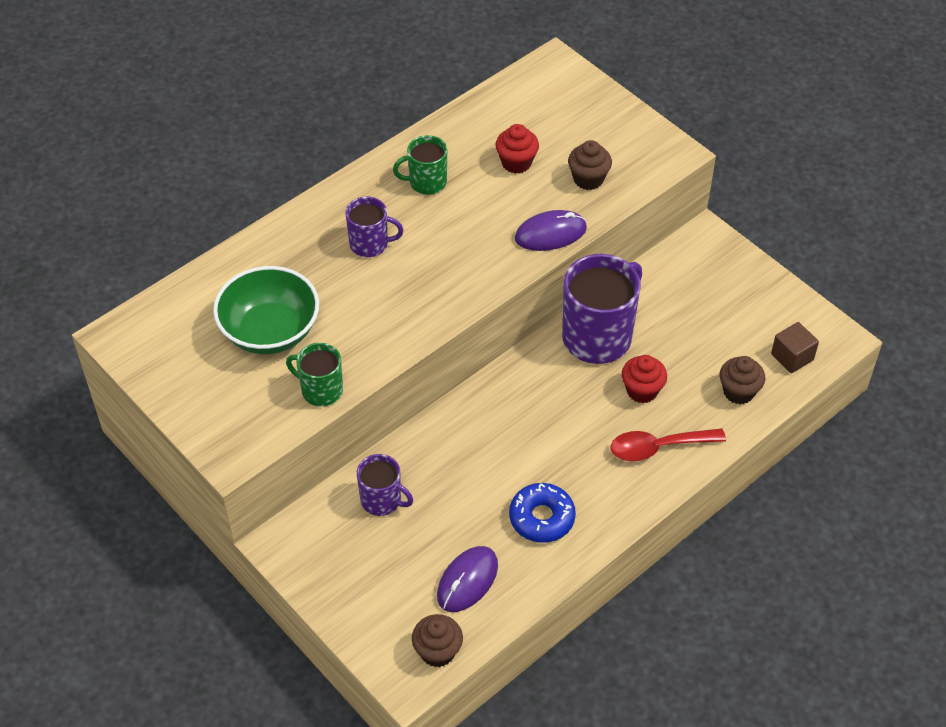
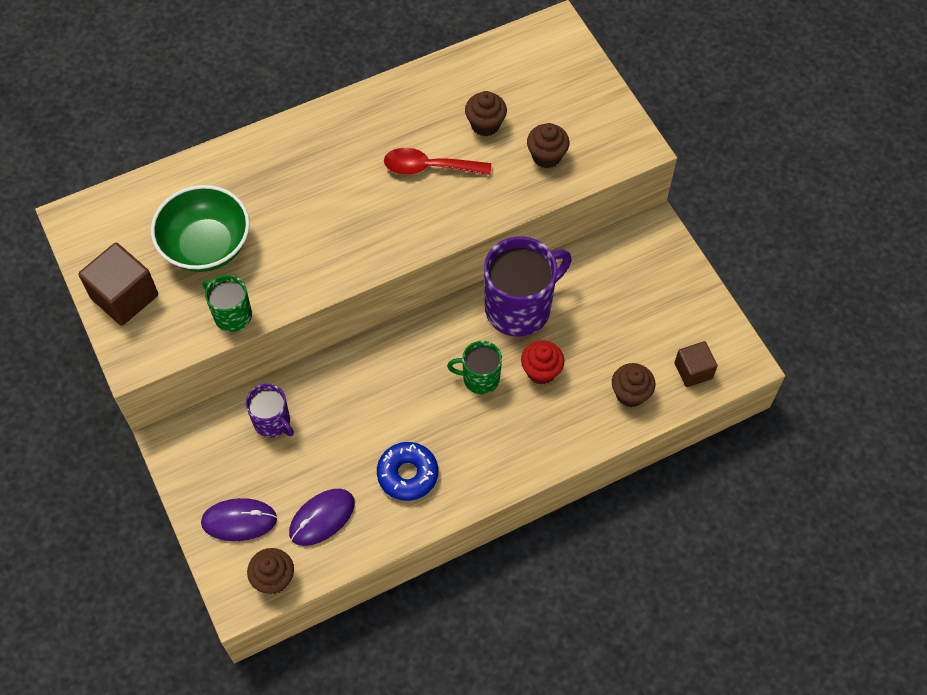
camera: 15 degrees right, 10 degrees up
purple mug [345,197,403,257] -> none
green mug [393,135,447,195] -> green mug moved to [447,341,502,394]
red cupcake [495,124,539,174] -> brown cupcake [465,91,507,136]
purple mouse [515,210,587,251] -> purple mouse moved to [201,498,277,541]
red spoon [610,428,726,461] -> red spoon moved to [384,148,491,175]
none -> brown cube [78,243,158,326]

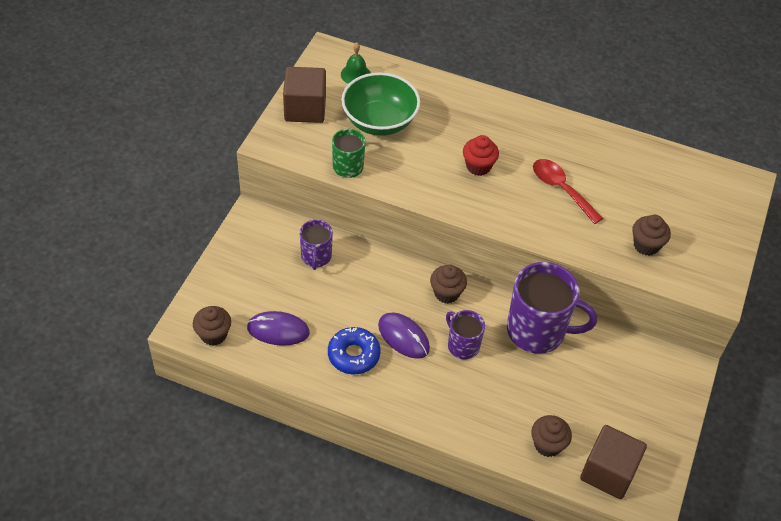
camera: 45 degrees right, 10 degrees down
purple mouse [201,498,277,541] -> purple mouse moved to [378,313,430,359]
green mug [447,341,502,394] -> purple mug [446,310,485,360]
brown cupcake [465,91,507,136] -> brown cupcake moved to [430,265,467,304]
red cupcake [521,340,565,385] -> red cupcake moved to [463,135,499,176]
brown cube [674,341,718,387] -> brown cube [580,425,647,499], size x1.60
none -> green bell [341,42,371,84]

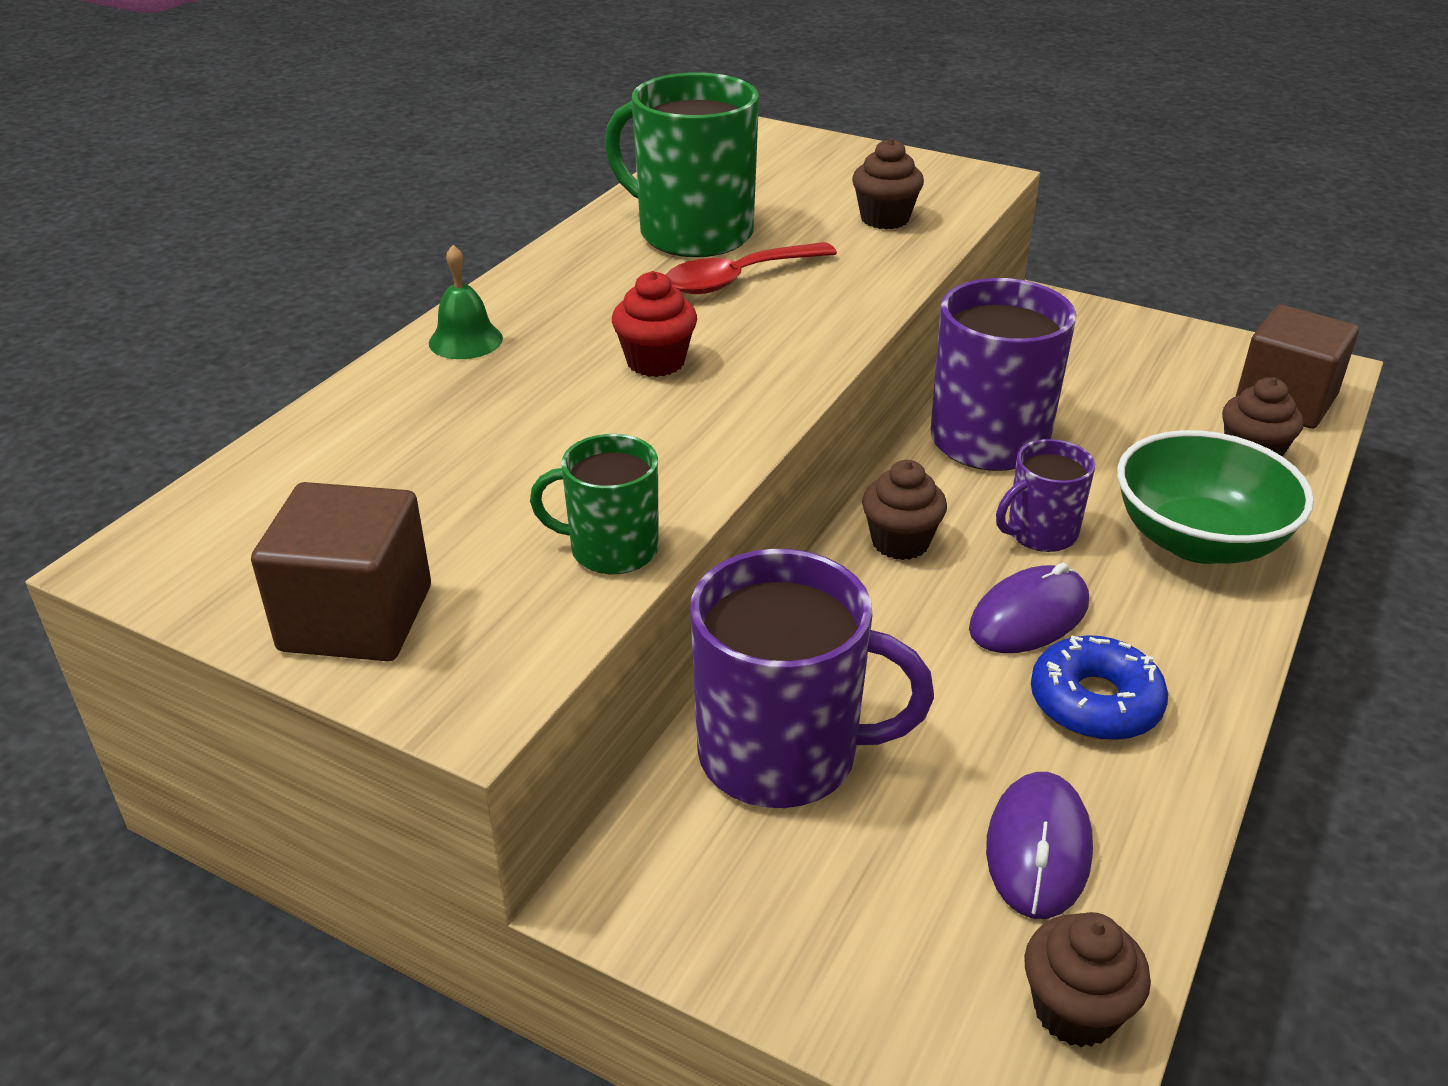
camera: 80 degrees left, 15 degrees down
purple mug [300,220,333,270] -> purple mug [690,549,934,808], size x1.85
green bell [341,42,371,84] -> green bell moved to [429,245,503,359]
green bowl [341,72,420,136] -> green bowl moved to [1117,430,1314,564]
none -> green mug [605,72,759,257]

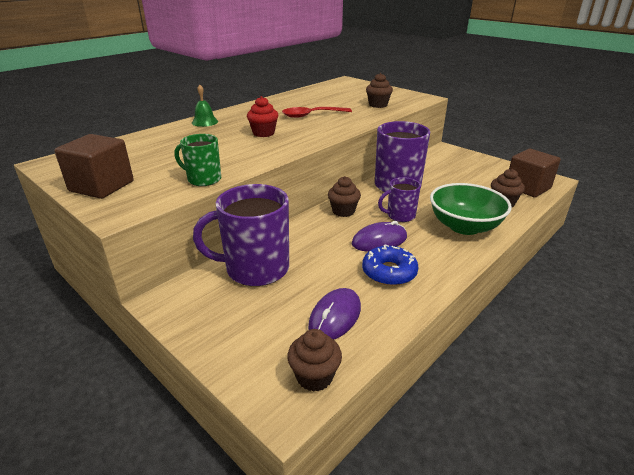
camera: 15 degrees right, 5 degrees down
green mug [605,72,759,257] -> none
purple mug [690,549,934,808] -> purple mug turned 150 degrees clockwise [193,184,289,286]

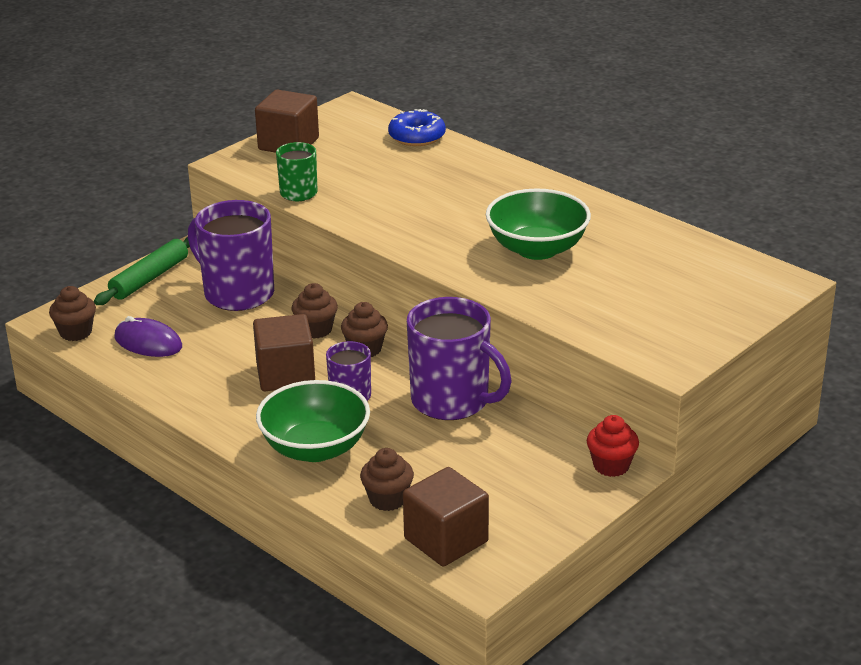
camera: 90 degrees right, 0 degrees up
green bell [192,85,218,127] -> none
purple mug [193,184,289,286] -> purple mug turned 45 degrees counterclockwise [188,200,274,311]
red cupcake [247,96,278,137] -> red cupcake moved to [587,415,639,477]
red spoon [282,107,352,118] -> green bowl [486,189,591,260]
purple mouse [351,221,407,252] -> brown cube [253,314,315,391]
blue donut [362,244,419,286] -> blue donut moved to [388,109,446,146]
brown cupcake [366,73,393,108] -> brown cupcake moved to [292,283,338,339]
none -> green rolling pin [94,237,190,305]

